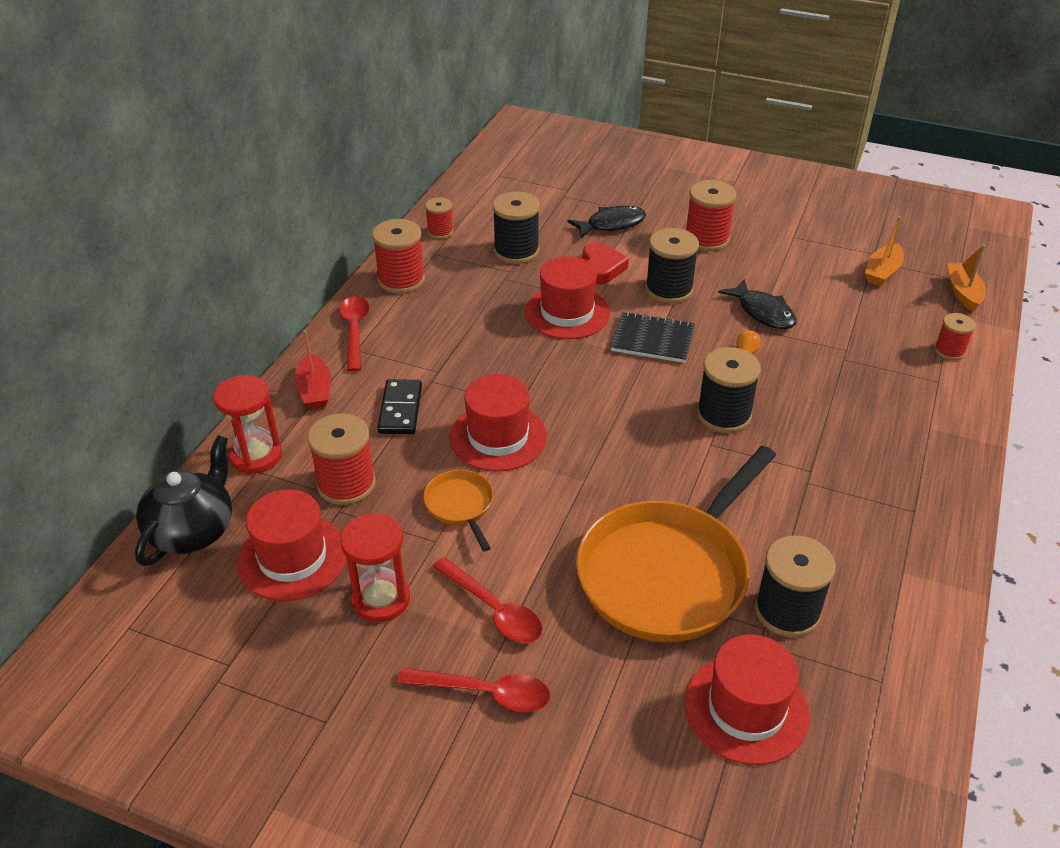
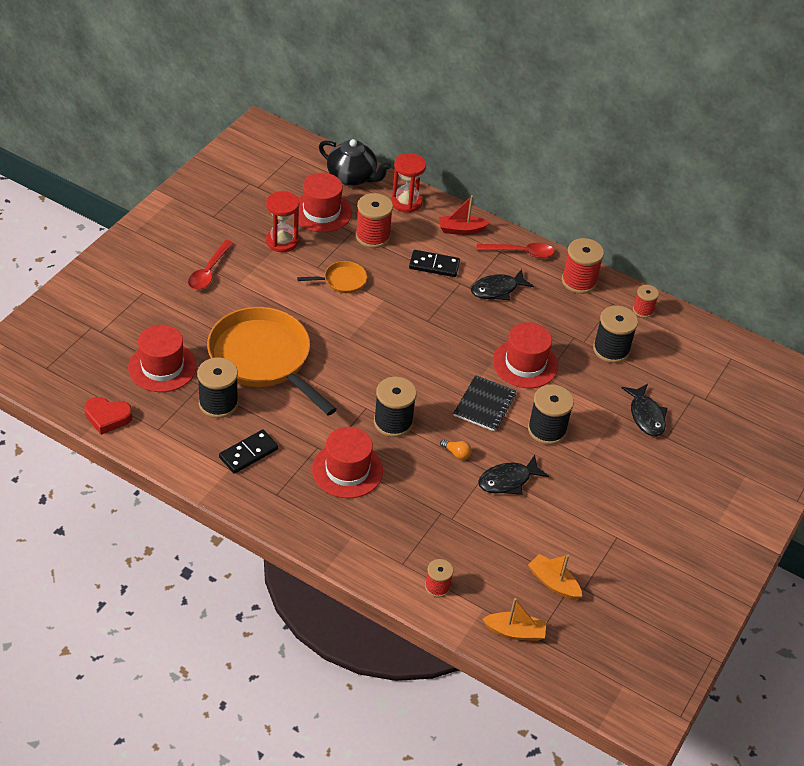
camera: 95 degrees right, 5 degrees up
red spoon [432,557,543,643] -> none
red hat [450,374,547,472] -> red hat moved to [312,427,383,498]
red heart [583,242,629,285] -> red heart moved to [84,397,133,435]
red spool [686,180,736,251] -> none
none -> black domino [219,430,278,474]
none -> black fish [471,269,534,300]

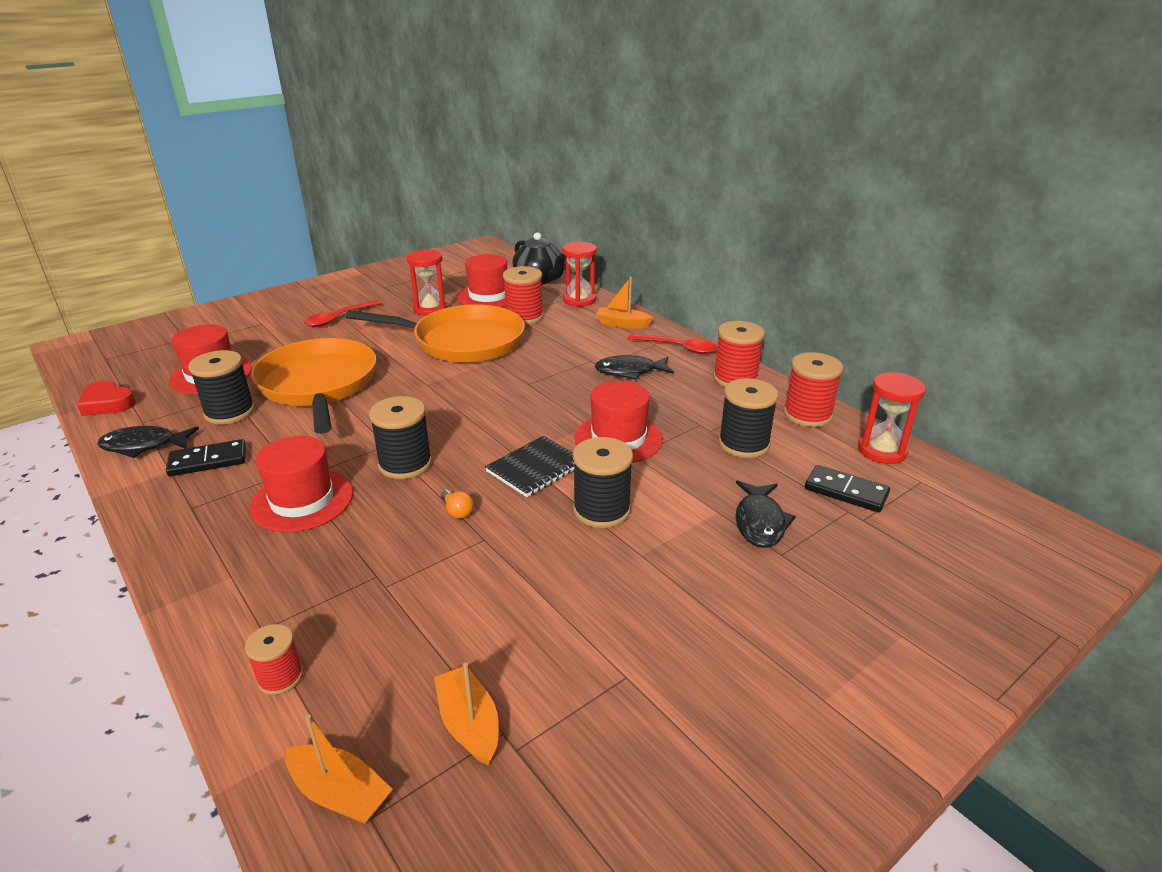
camera: 25 degrees right, 15 degrees down
orange pan [297,261,367,293] -> orange pan [345,304,525,363], size x2.27
black domino [409,250,460,277] -> black domino moved to [805,465,890,512]
red boat [439,195,489,235] -> orange boat [596,277,653,328]
black fish [478,455,549,495] -> black fish moved to [97,426,199,458]
red spool [633,285,659,318] -> red spool [783,352,843,427], size x1.69
none -> red hourglass [858,372,926,464]

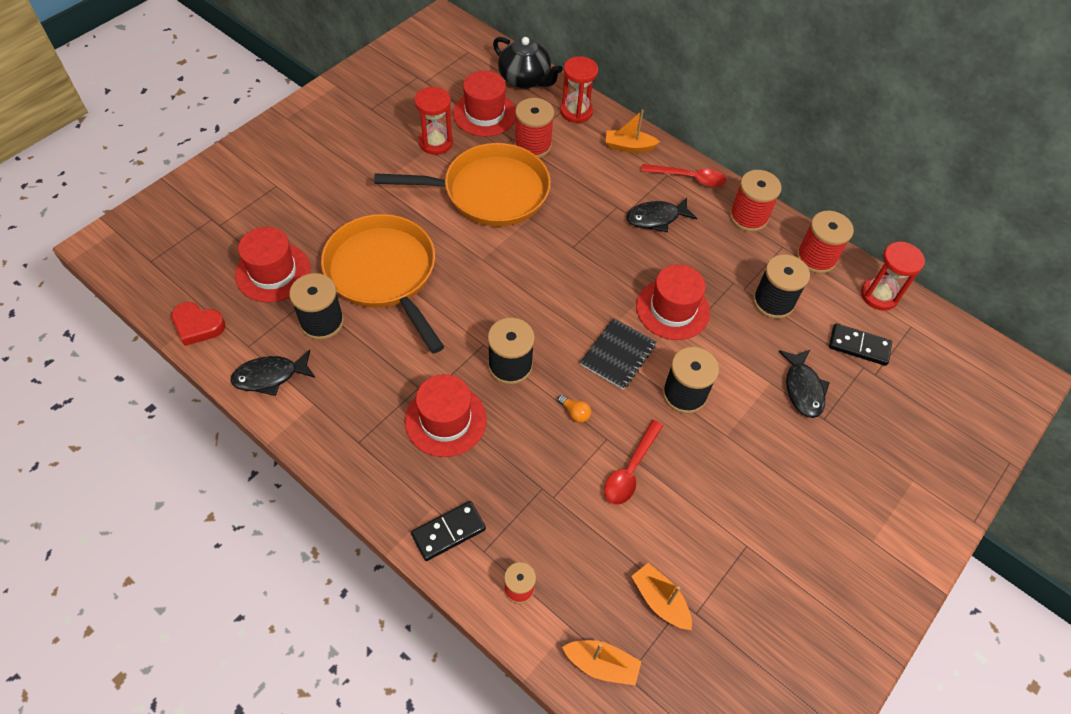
camera: 15 degrees left, 25 degrees up
black domino [166,439,246,476] -> black domino moved to [411,501,486,561]
red spoon [304,300,382,327] -> red spoon moved to [604,420,663,505]

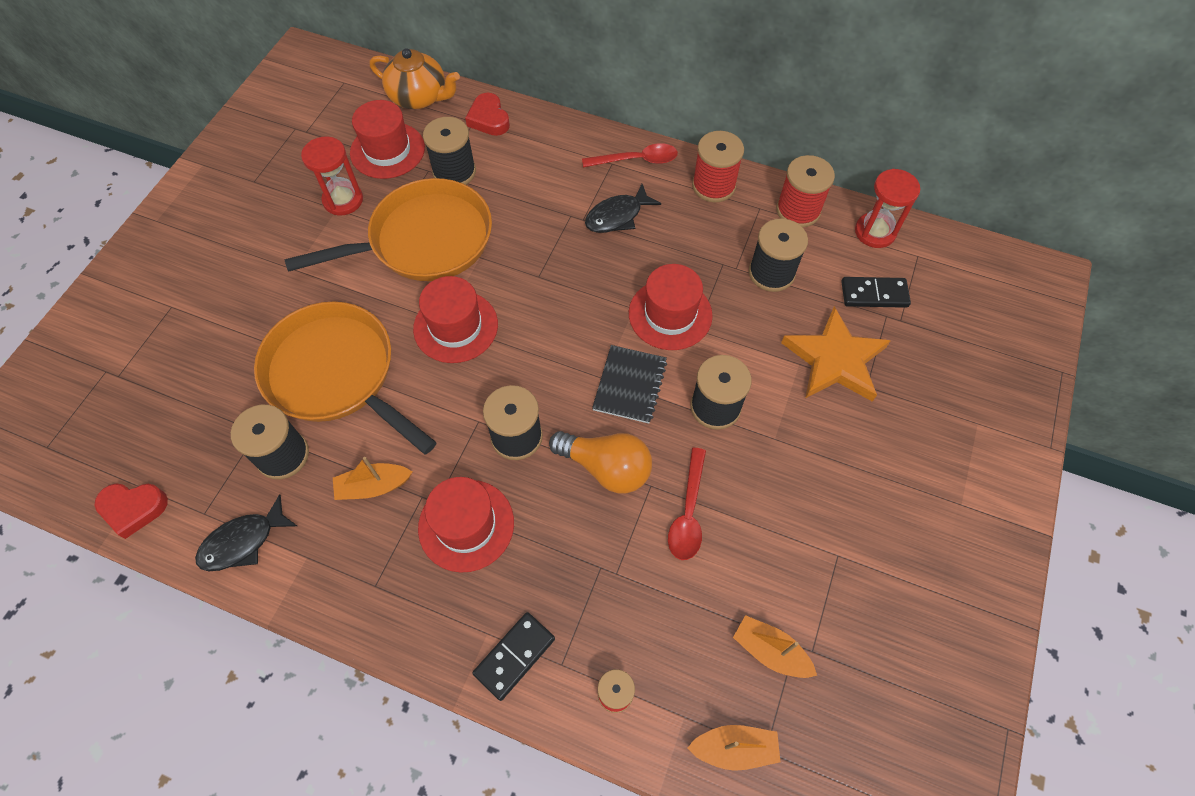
camera: 15 degrees left, 5 degrees up
red hat [235,227,311,302] -> red hat moved to [413,276,498,363]
black teapot [493,37,563,89] -> orange teapot [370,48,460,109]
red spool [514,98,554,158] -> black spool [423,117,476,185]
orange light bulb [558,395,591,423] -> orange light bulb [549,431,652,494], size x2.36
red hourglass [560,56,598,123] -> red heart [465,93,510,136]
orange boat [606,110,660,153] -> orange boat moved to [333,457,412,500]
black fish [779,349,830,418] -> orange star [781,306,891,402]

